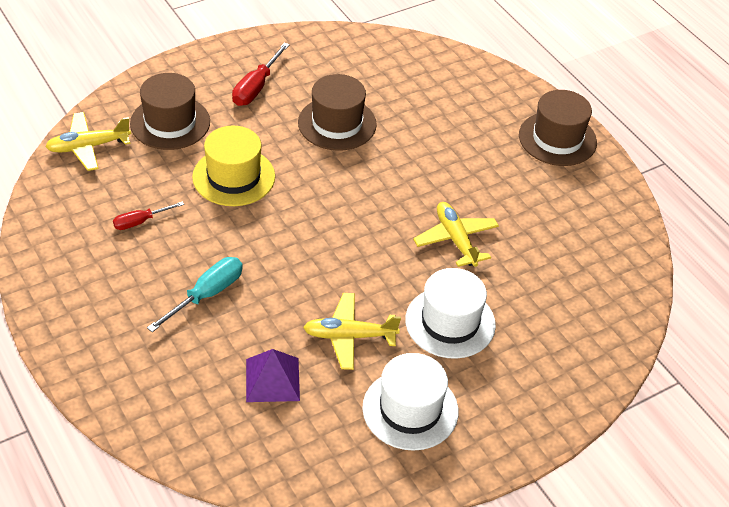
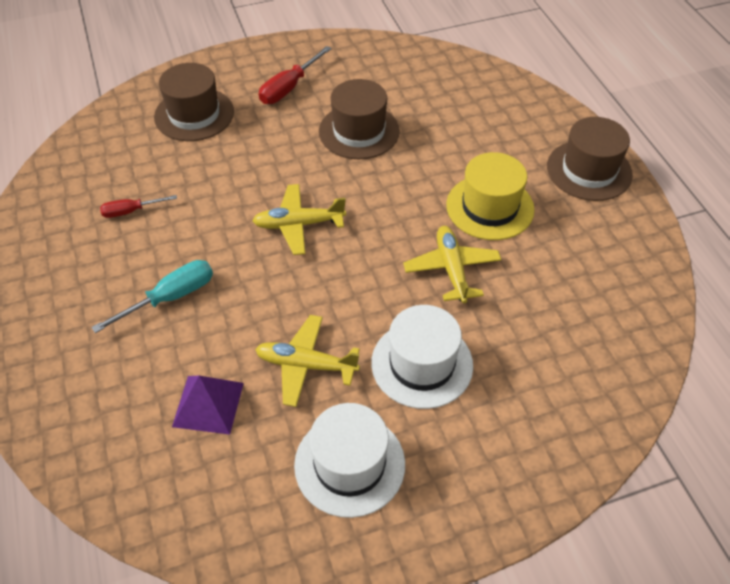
camera: 15 degrees right, 5 degrees up
yellow plane [45,112,131,171] -> yellow plane moved to [252,184,346,255]
yellow hat [192,125,275,206] -> yellow hat moved to [446,152,535,240]

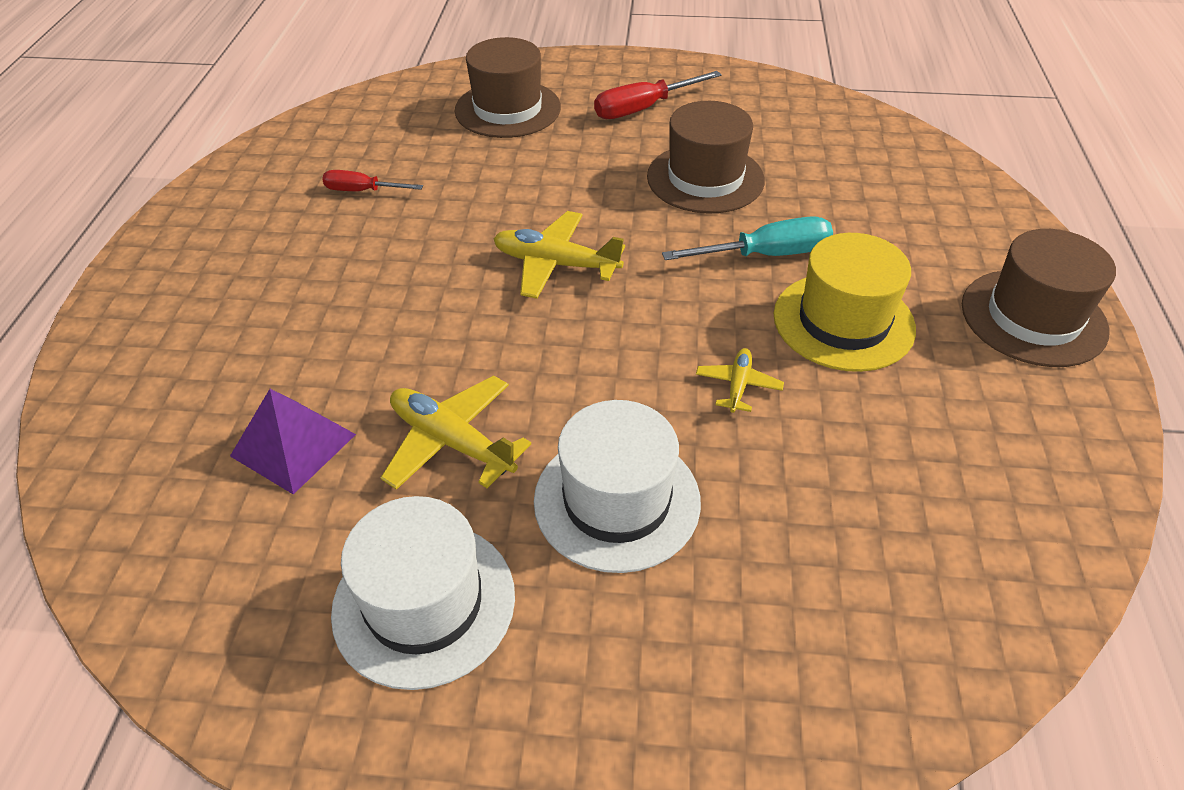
camera: 25 degrees right, 5 degrees down
turquoise screwdriver [91,260,213,333] -> turquoise screwdriver moved to [662,216,833,260]
yellow plane [403,226,501,303] -> yellow plane [696,348,784,413], size x0.56

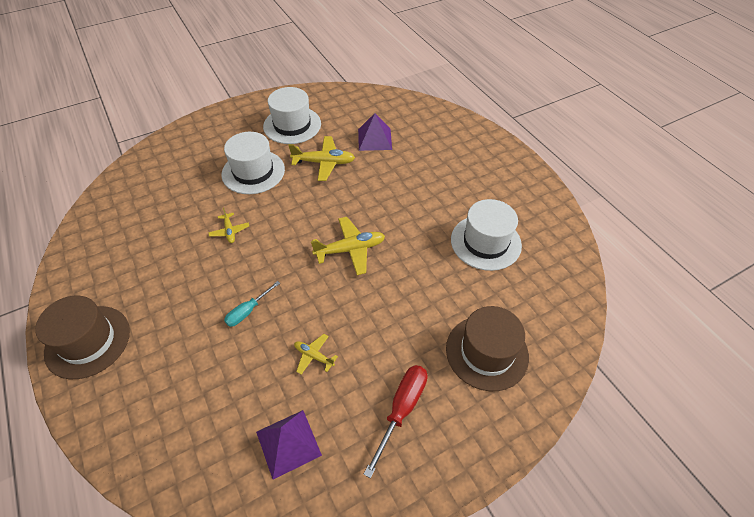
camera: 145 degrees right, 5 degrees up
red screwdriver [322,170,423,191] -> white hat [451,199,522,271]
brown hat [647,101,765,214] -> yellow plane [294,334,338,375]
turquoise screwdriver [662,216,833,260] -> turquoise screwdriver [224,281,280,327], size x0.64
yellow hat [773,233,916,372] -> none
none -> purple pyramid [256,410,322,479]

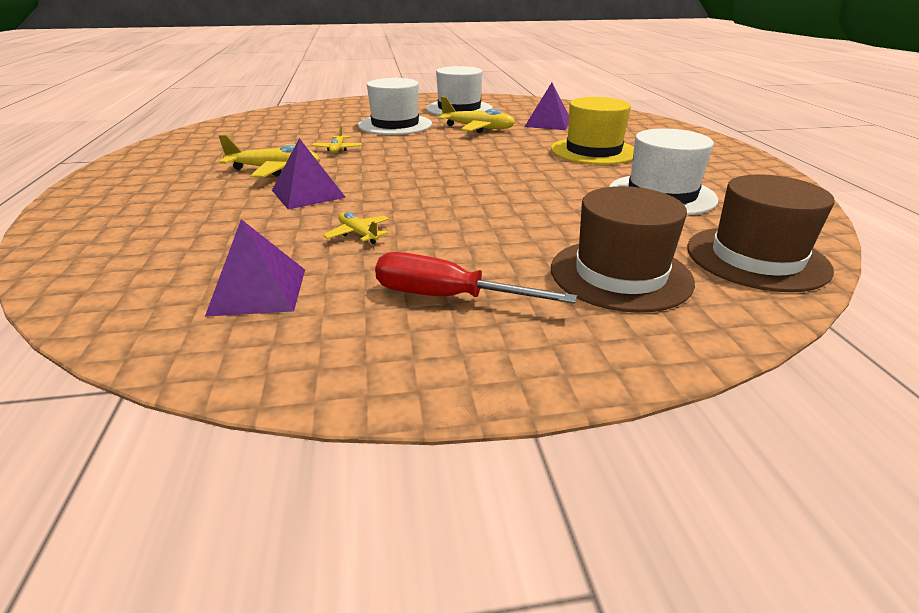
camera: 20 degrees right, 20 degrees down
brown hat [35,295,130,379] -> brown hat moved to [687,174,834,292]
turquoise screwdriver [224,281,280,327] -> purple pyramid [272,138,346,209]
yellow plane [311,217,385,275] -> yellow plane moved to [218,135,320,178]
red screwdriver [363,365,428,478] -> red screwdriver turned 120 degrees counterclockwise [375,252,577,304]
none -> yellow hat [551,97,634,165]

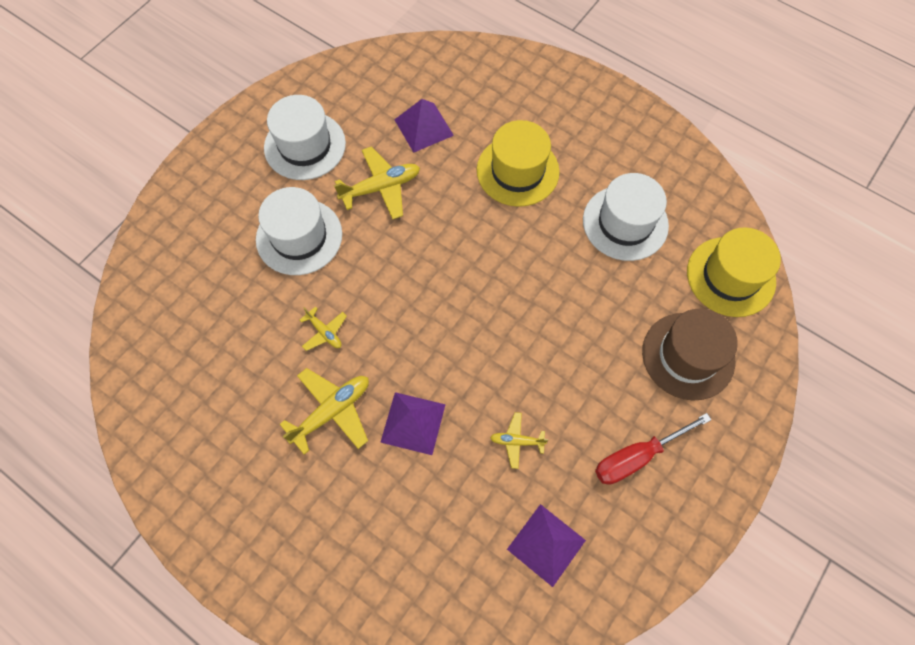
camera: 45 degrees left, 35 degrees up
brown hat [687,174,834,292] -> yellow hat [687,227,781,317]

